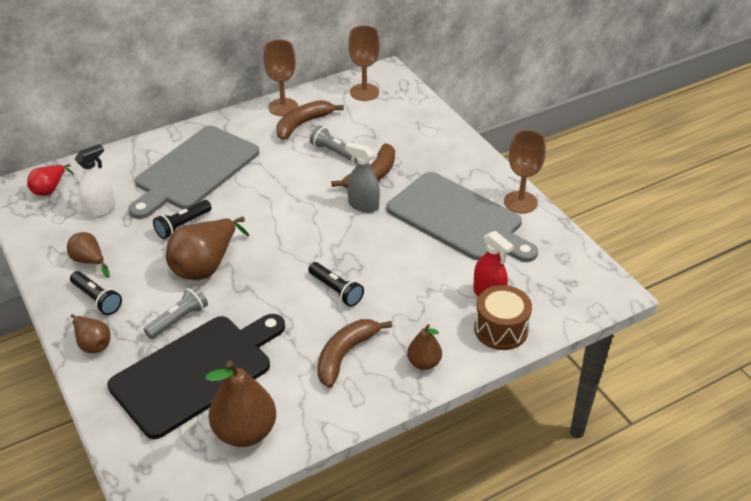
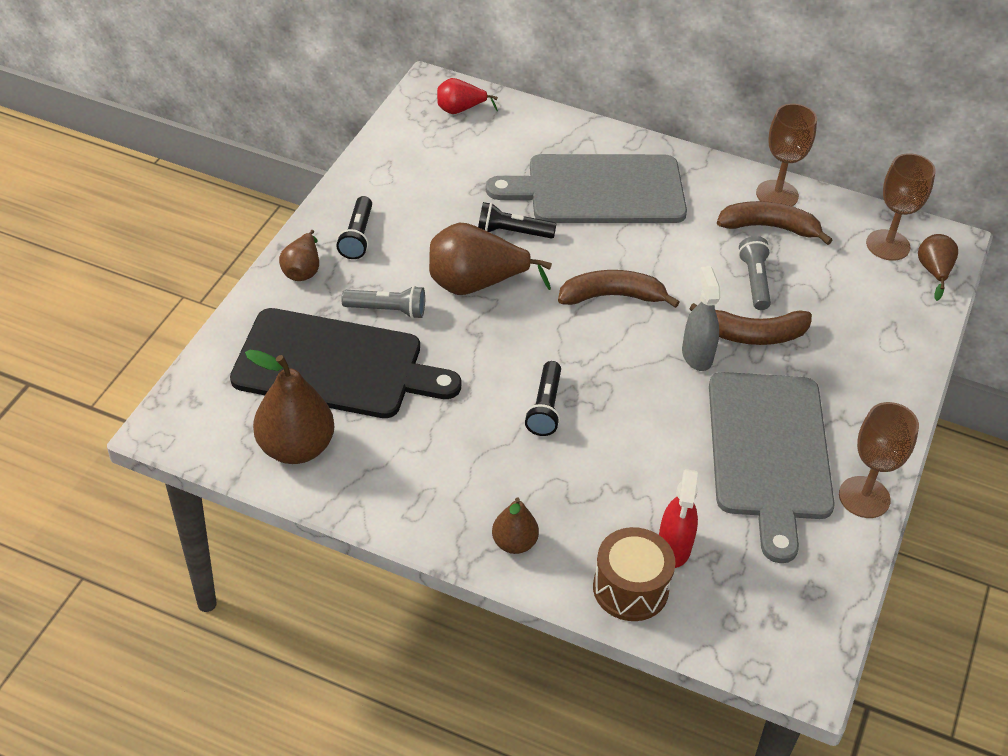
camera: 50 degrees right, 5 degrees up
brown pear [67,232,110,278] -> brown pear moved to [918,234,958,301]
white spray bottle [75,144,115,218] -> none
brown banana [317,319,392,388] -> brown banana moved to [558,270,680,308]

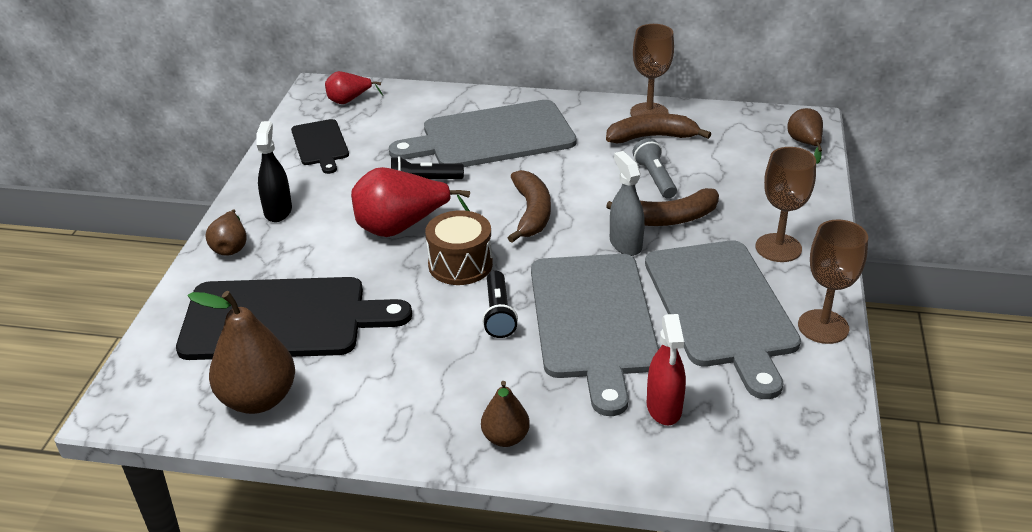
camera: 10 degrees left, 10 degrees down
black flashlight [336,196,372,259] -> black spray bottle [256,121,292,222]
grey flashlight [341,286,425,319] -> none
brown pear [429,223,552,295] -> red pear [351,167,470,237]
brown banana [558,270,680,308] -> brown banana turned 105 degrees clockwise [508,170,551,243]
brown drum [593,527,676,621] -> brown drum moved to [425,210,493,285]
brown goblet [866,153,936,260] -> brown goblet moved to [756,147,816,262]
none -> black cutting board [291,119,349,174]
none -> grey cutting board [531,254,659,416]

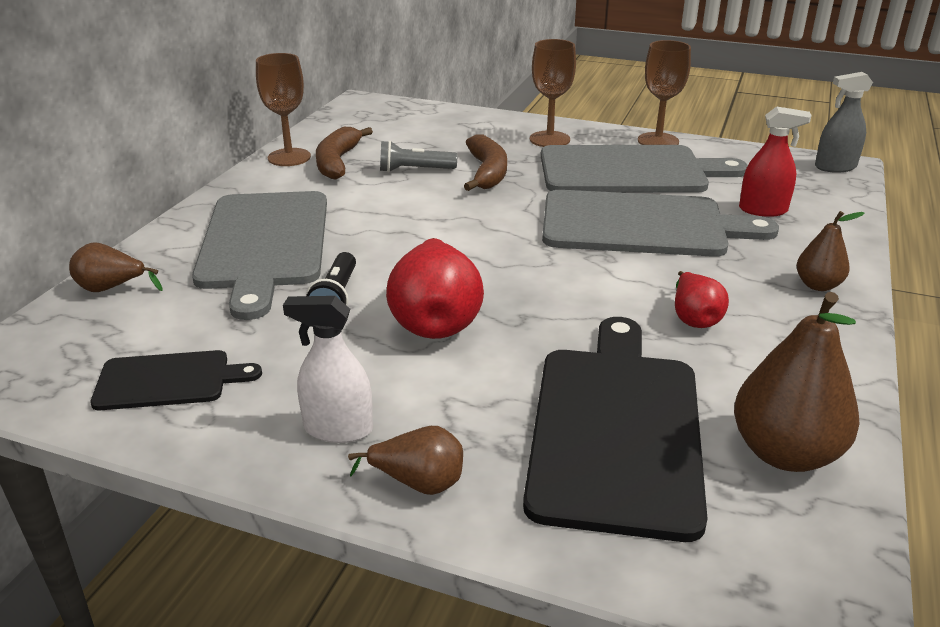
camera: 80 degrees left, 5 degrees down
black spray bottle [256,121,292,222] -> white spray bottle [283,296,373,443]
red pear [325,71,383,104] -> red pear moved to [675,271,729,328]
brown drum [425,210,493,285] -> none
black flashlight [482,271,518,338] -> none
brown banana [508,170,551,243] -> none
grey spray bottle [610,151,645,256] -> grey spray bottle moved to [815,72,873,173]
brown pear [788,108,823,164] -> brown pear moved to [69,242,163,292]

